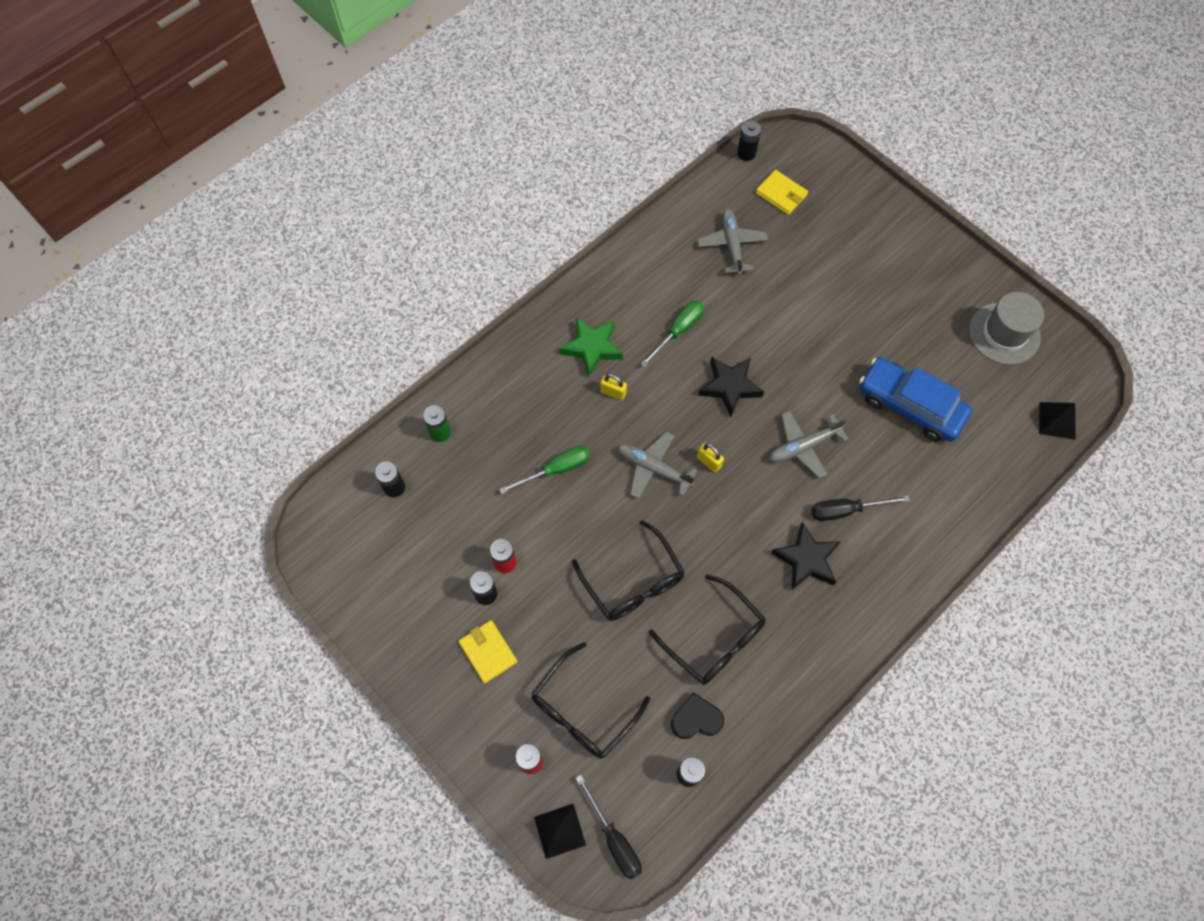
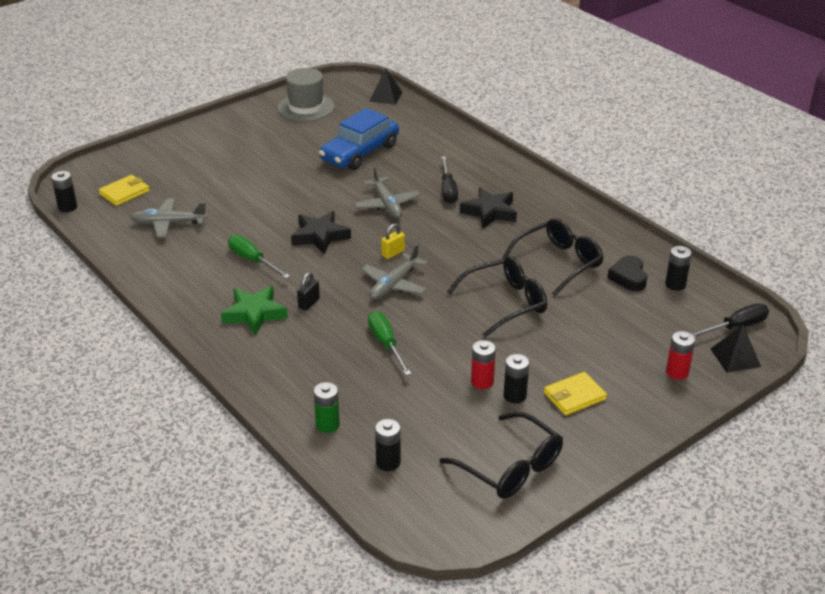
camera: 85 degrees left, 30 degrees down
black glasses [531,642,650,759] -> black glasses moved to [439,411,563,499]
yellow padlock [600,374,627,401] -> black padlock [297,272,320,311]

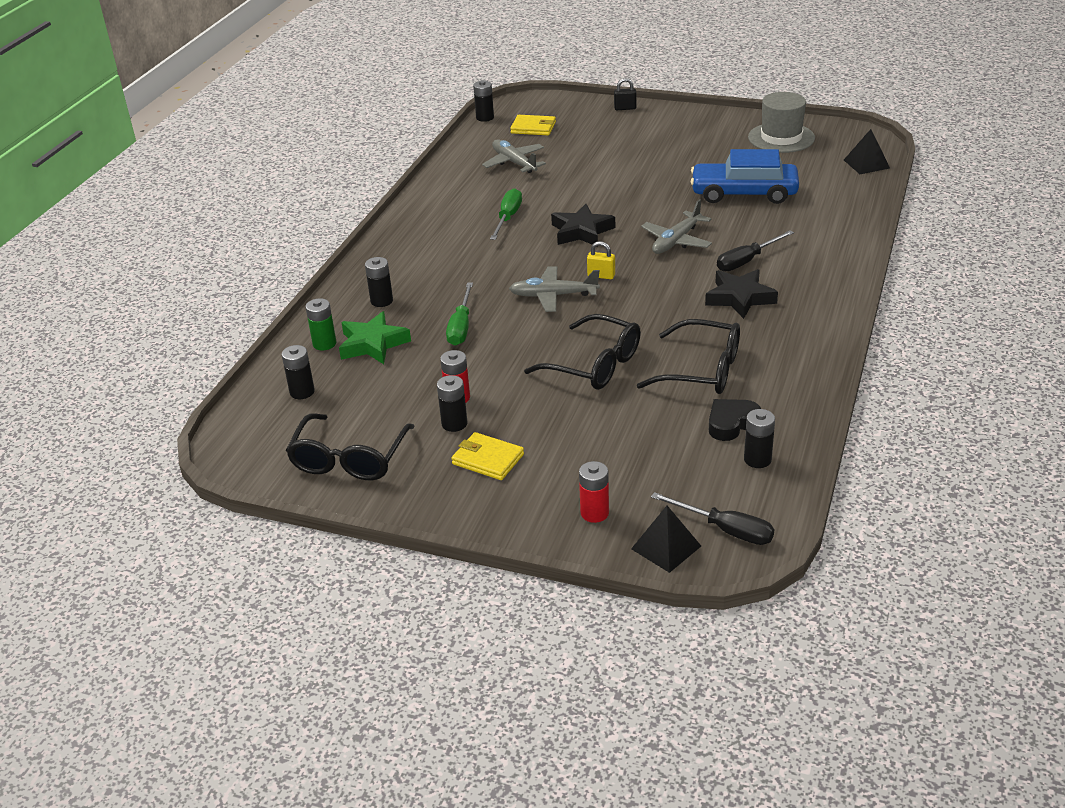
camera: 60 degrees right, 0 degrees up
green star [221,286,288,336] -> green star moved to [339,311,411,364]
black padlock [297,272,320,311] -> black padlock moved to [614,78,636,110]
green screwdriver [368,311,411,375] -> green screwdriver turned 150 degrees clockwise [446,282,473,346]
none -> black battery [365,257,393,307]

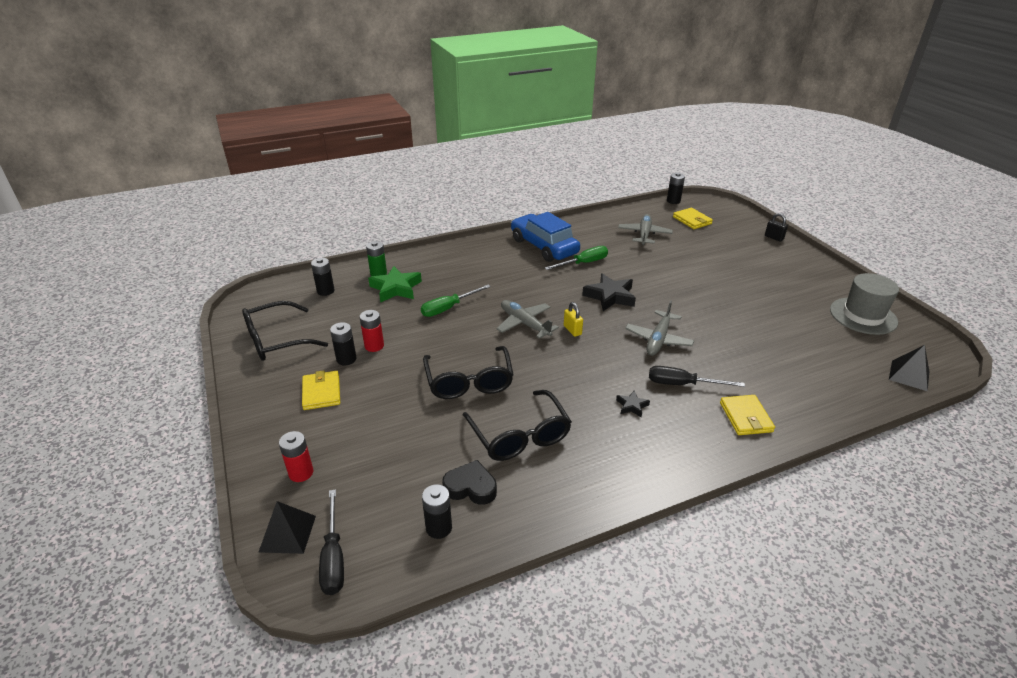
camera: 45 degrees right, 0 degrees up
black battery [365,257,393,307] -> none
grey plane [641,199,712,254] -> grey plane turned 60 degrees counterclockwise [625,300,694,356]
blue car [690,149,799,204] -> blue car moved to [511,212,580,262]
black star [705,269,778,319] -> black star [616,391,650,418], size x0.50
none -> yellow wallet [720,395,775,435]

